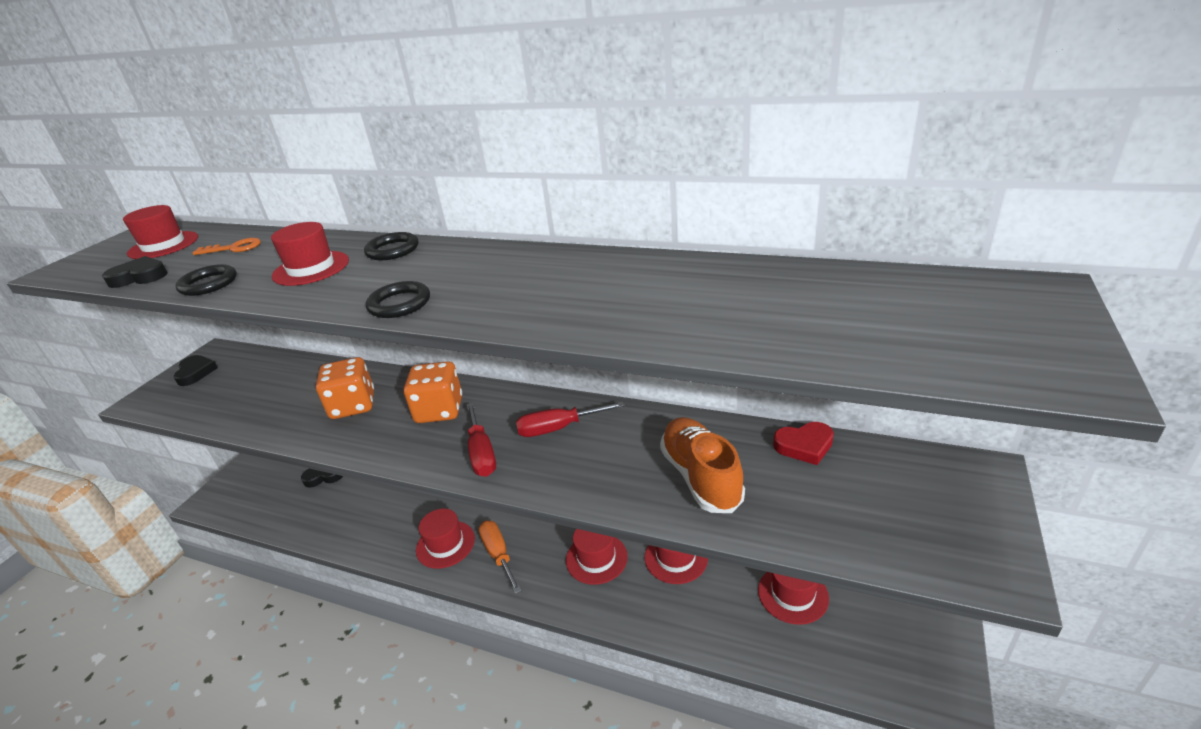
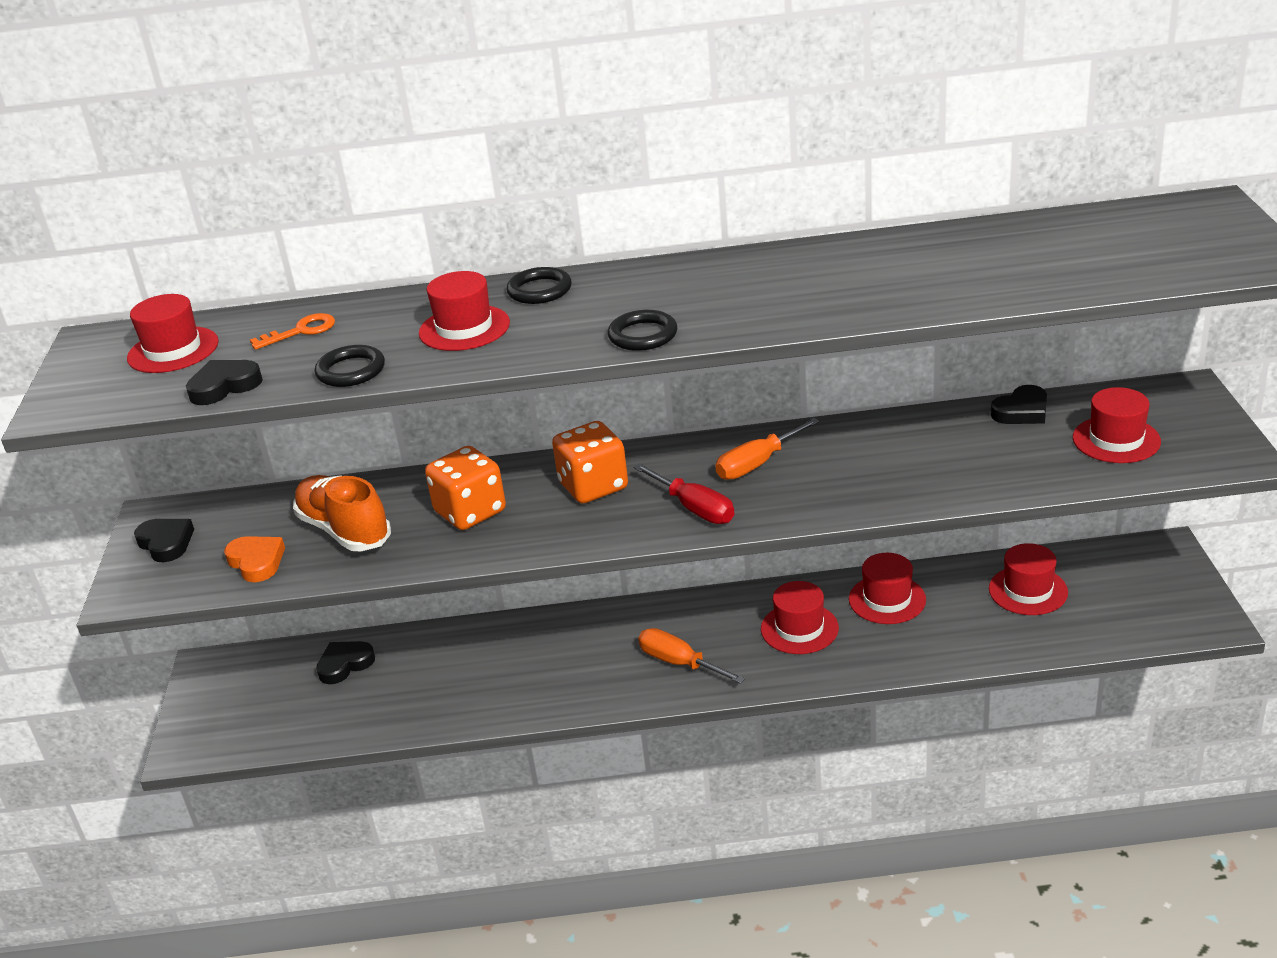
camera: 25 degrees left, 0 degrees up
red hat [416,509,475,569] -> red hat moved to [1073,387,1161,463]
red screwdriver [516,401,625,437] -> orange screwdriver [715,418,820,480]
orange shoe [660,417,745,513] -> orange shoe moved to [293,475,391,551]
red heart [773,422,834,465] -> black heart [991,385,1047,424]
none -> orange heart [224,536,285,582]

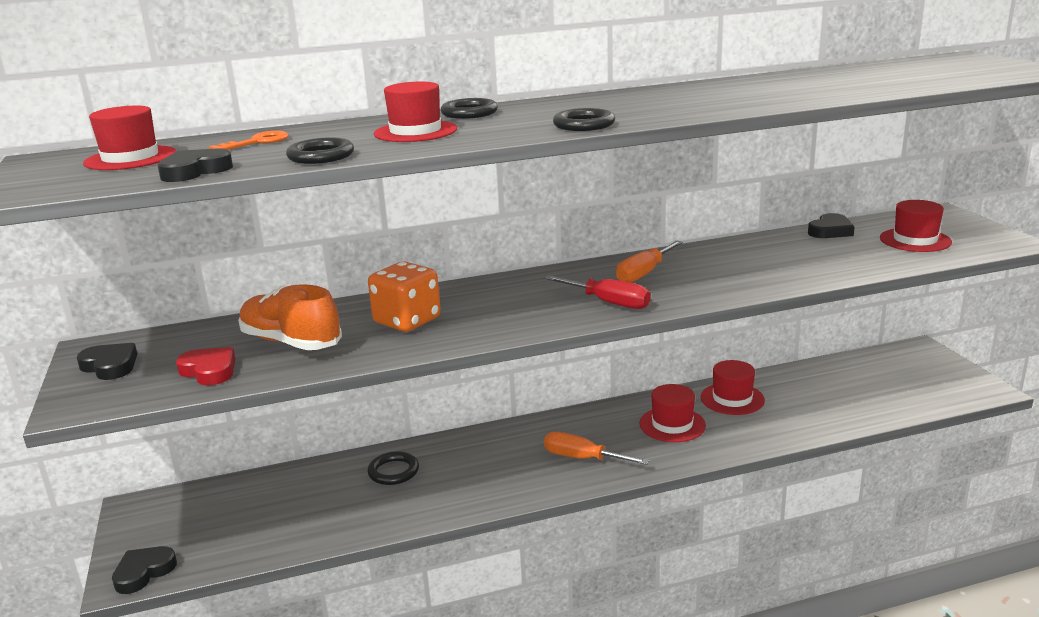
camera: 15 degrees left, 10 degrees down
orange heart [224,536,285,582] -> red heart [176,347,235,385]
black heart [316,641,375,684] -> black heart moved to [112,546,177,594]
orange dice [552,421,628,503] -> none
red hat [989,543,1068,615] -> none
none -> black ring [367,451,419,485]

